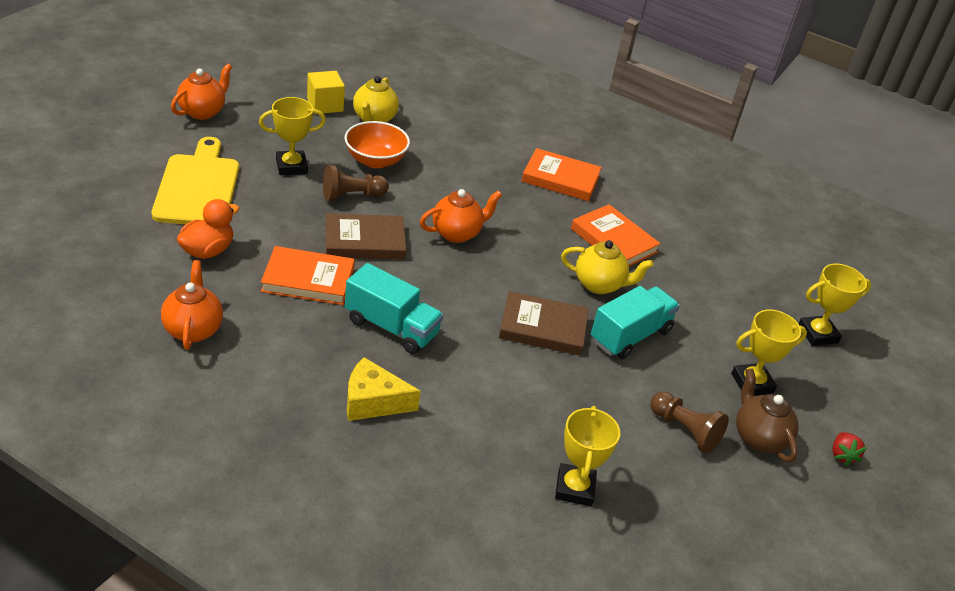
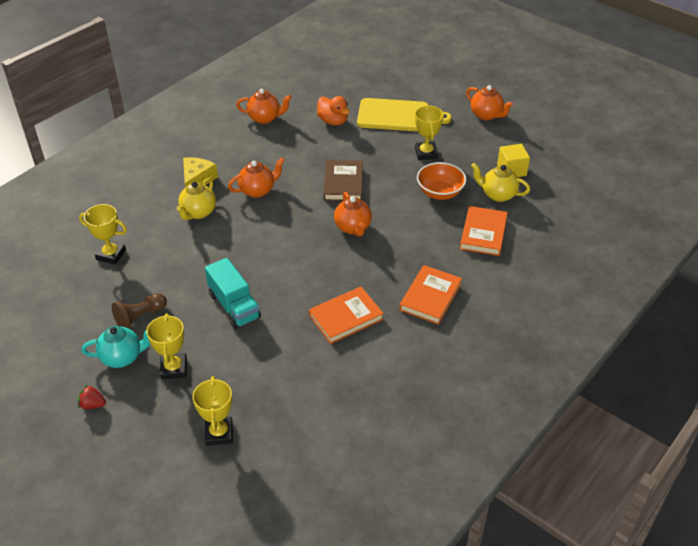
camera: 105 degrees right, 5 degrees up
orange book [261,246,355,305] -> orange book moved to [460,206,508,256]
brown pawn [323,165,389,201] -> none
turquoise truck [345,263,444,354] -> orange teapot [228,158,285,198]
brown book [499,291,589,356] -> none
yellow teapot [561,240,654,294] -> yellow teapot moved to [177,178,216,220]
brown teapot [736,368,799,463] -> turquoise teapot [81,326,151,368]

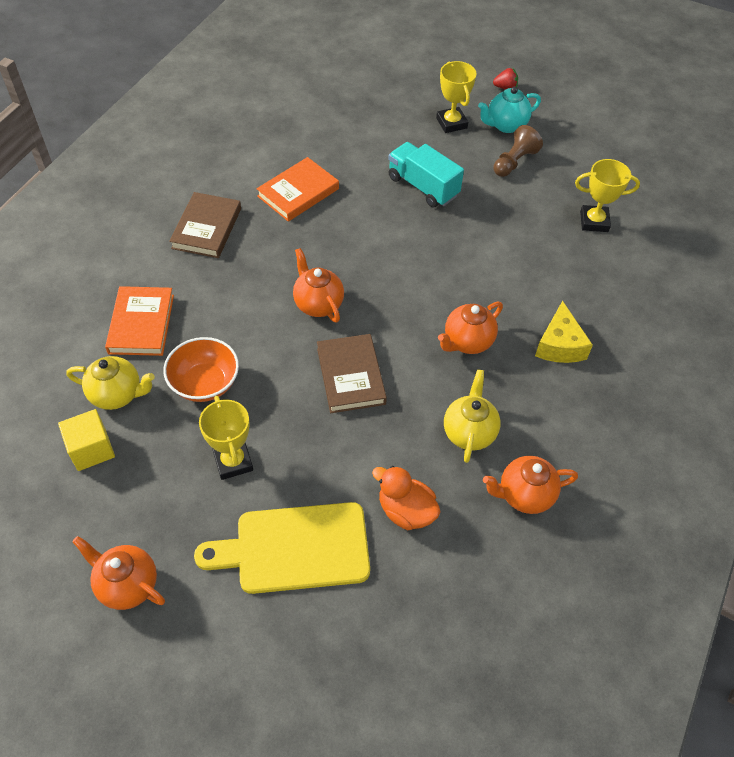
camera: 165 degrees right, 10 degrees up
yellow teapot [177,178,216,220] -> yellow teapot moved to [444,369,501,463]
yellow trophy [192,376,233,446] -> none
orange book [399,265,462,325] -> brown book [169,192,241,258]

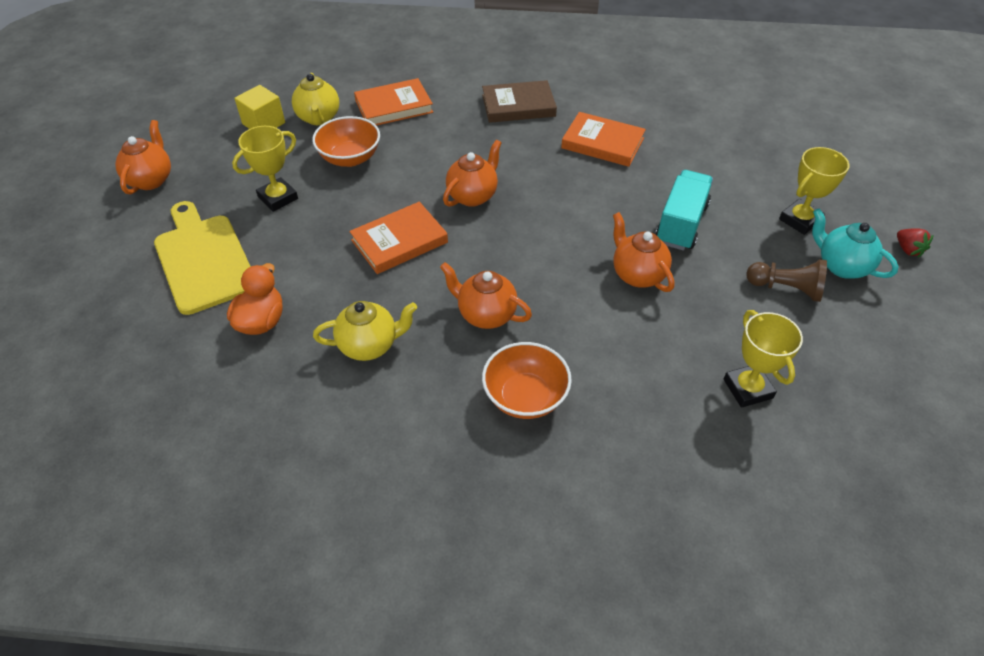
camera: 70 degrees right, 5 degrees down
brown book [317,334,387,413] -> orange book [349,202,448,274]
orange teapot [483,456,578,514] -> orange teapot moved to [613,212,674,292]
yellow cheese [535,301,593,363] -> orange bowl [482,342,572,419]

